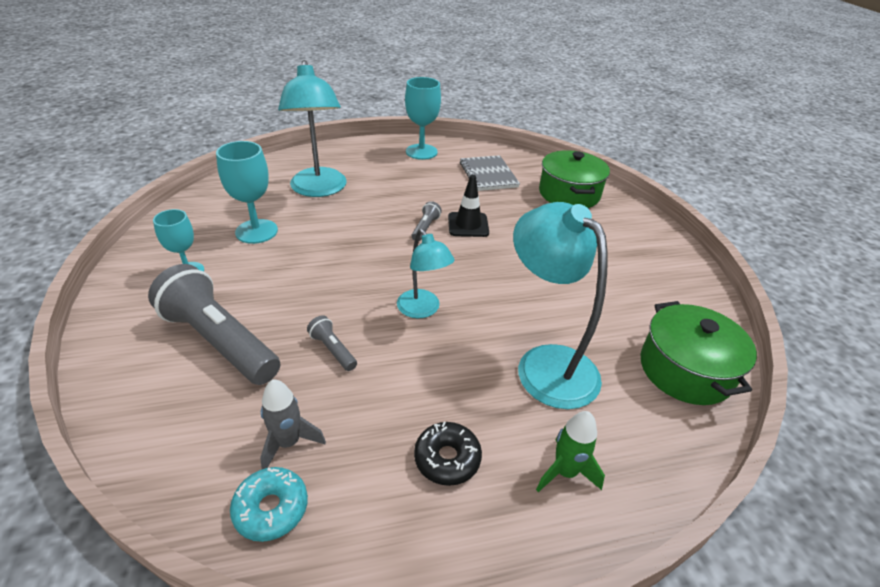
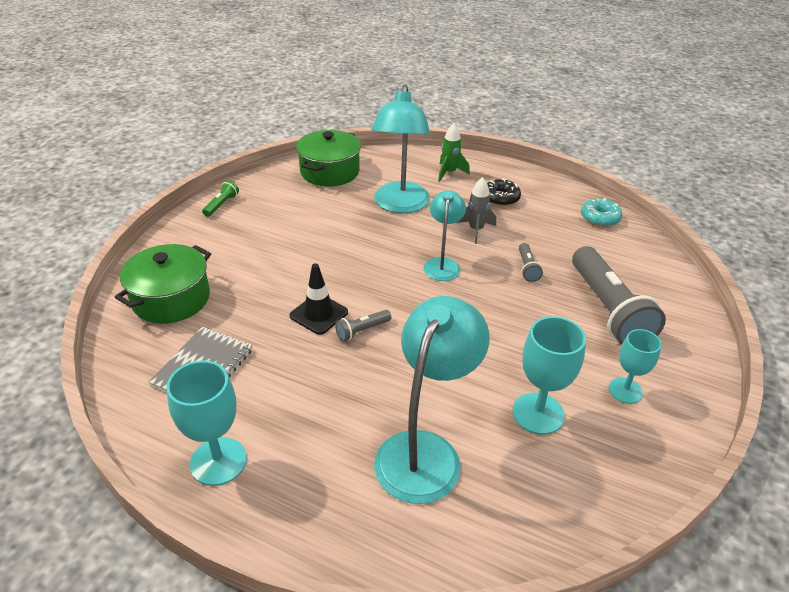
camera: 140 degrees left, 0 degrees up
grey rocket [260,379,326,469] -> grey rocket moved to [457,177,496,244]
none -> green flashlight [202,180,239,217]

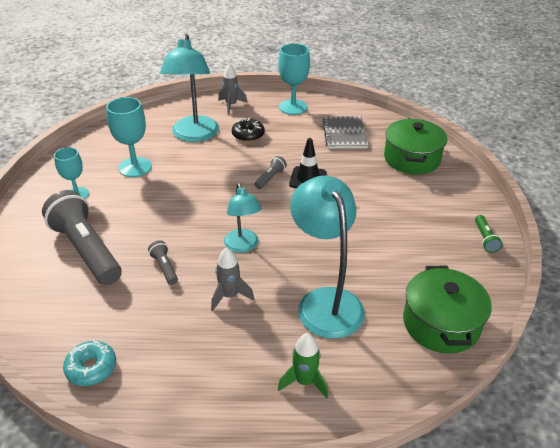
camera: 155 degrees right, 0 degrees up
black donut [487,178,521,206] -> black donut moved to [232,118,265,142]
none -> grey rocket [218,63,247,115]

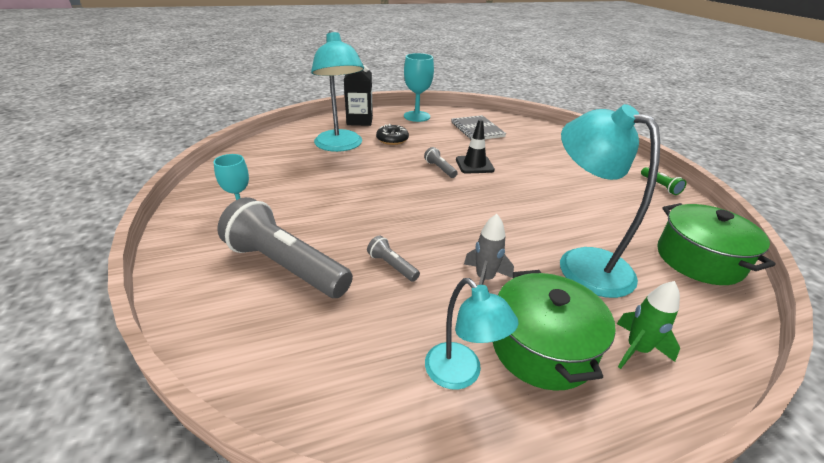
camera: 20 degrees left, 5 degrees down
turquoise donut [63,340,116,386] -> none
turquoise goblet [106,97,152,177] -> none
grey rocket [218,63,247,115] -> black carton [344,65,373,126]
turquoise lamp [224,183,262,253] -> turquoise lamp moved to [425,278,519,390]
grey flashlight [255,156,287,189] -> grey flashlight turned 45 degrees counterclockwise [424,147,458,178]
green pot [384,118,447,174] -> green pot moved to [493,270,616,391]

